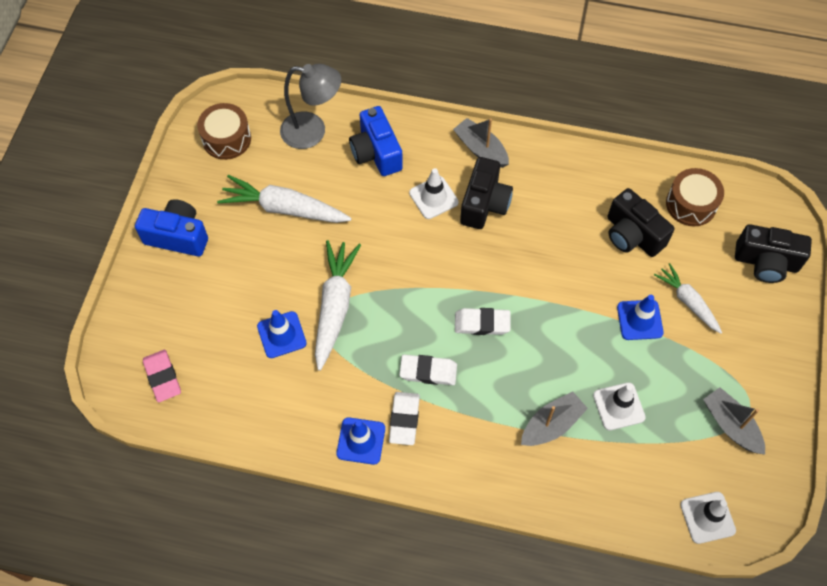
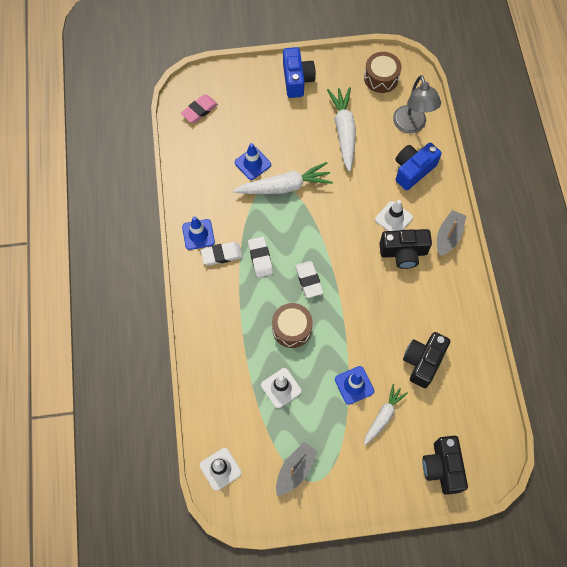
camera: 70 degrees right, 5 degrees up
grey boat [521,391,588,446] -> none
brown drum [666,168,724,226] -> brown drum moved to [272,303,313,348]

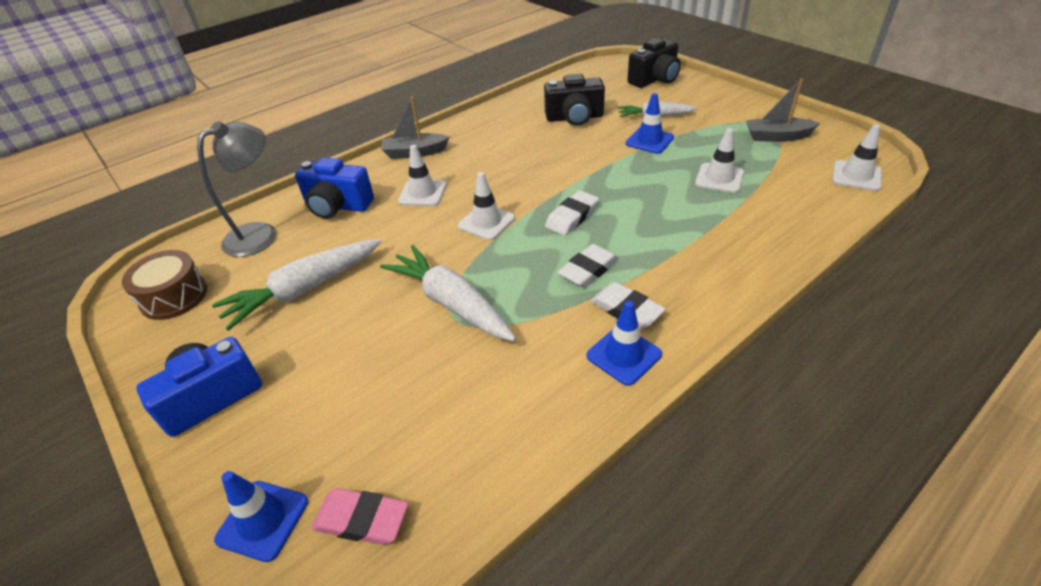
camera: 120 degrees left, 25 degrees down
blue traffic cone [235,143,271,180] -> blue traffic cone moved to [214,471,308,562]
brown drum [272,303,313,348] -> none
black camera [379,229,432,269] -> none
none -> white traffic cone [458,172,515,240]

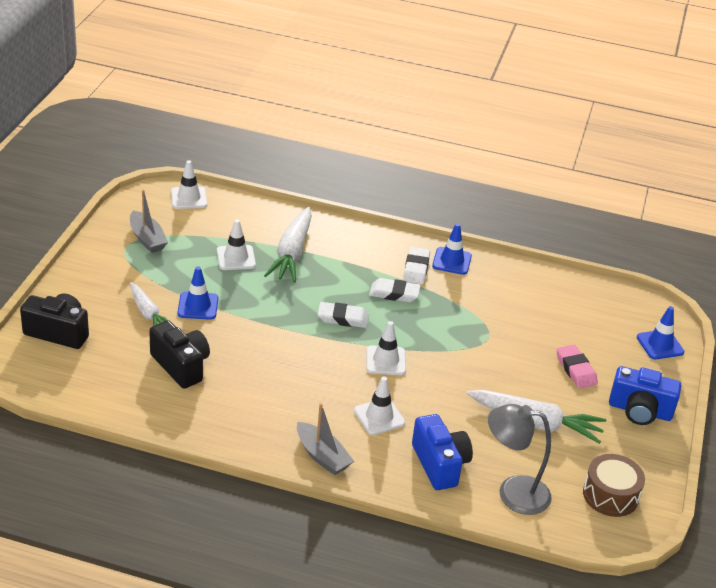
camera: 130 degrees left, 5 degrees down
pink eraser [311,488,408,545] -> pink eraser moved to [556,345,598,388]
white carrot [380,245,516,341] -> white carrot moved to [264,207,312,282]

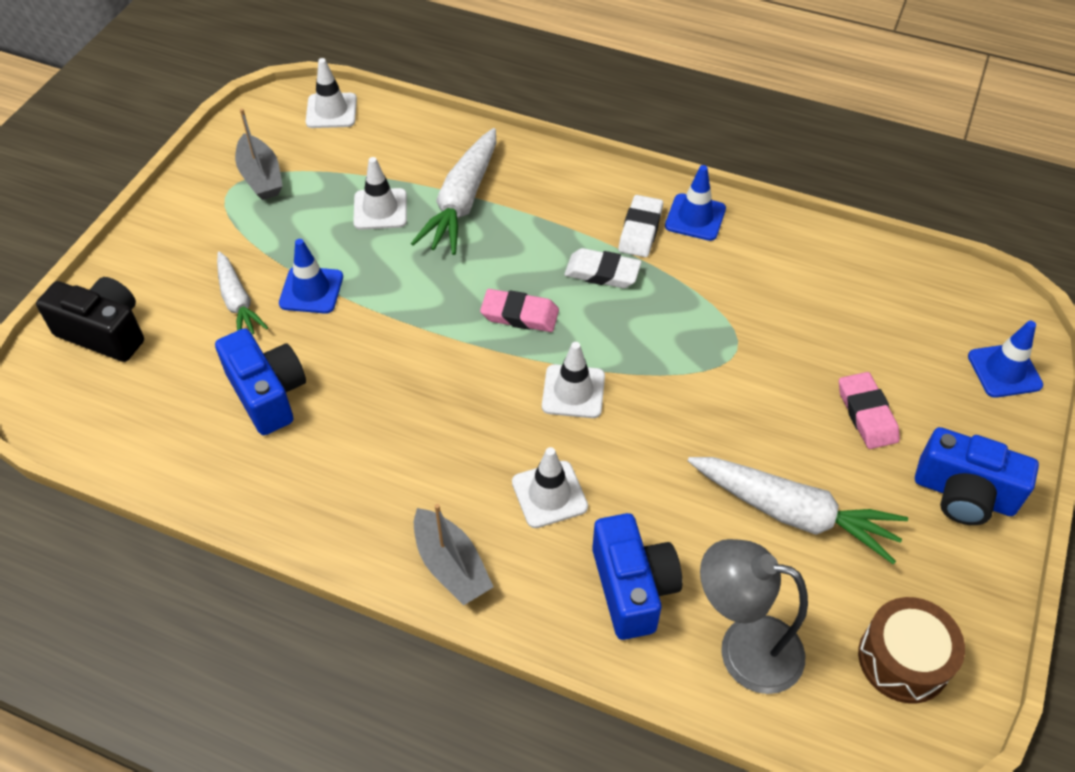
camera: 10 degrees right, 15 degrees up
black camera [149,320,210,389] -> blue camera [215,328,306,435]
white eraser [318,302,369,328] -> pink eraser [480,289,559,332]

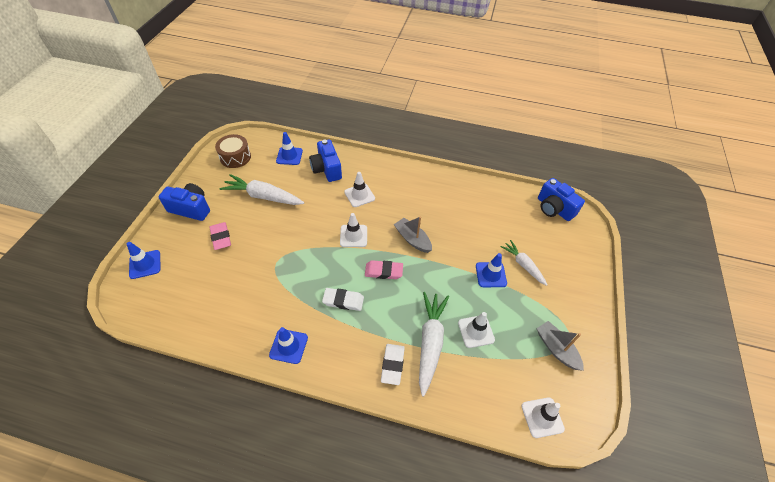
camera: 170 degrees right, 0 degrees up
black camera [36,277,144,362] -> none
blue camera [215,328,306,435] -> blue camera moved to [538,178,585,221]
grey boat [414,504,494,606] -> grey boat moved to [394,216,432,253]
white eraser [618,195,663,257] -> white eraser moved to [381,344,405,385]
grey lamp [700,539,808,694] -> blue traffic cone [276,132,303,165]

